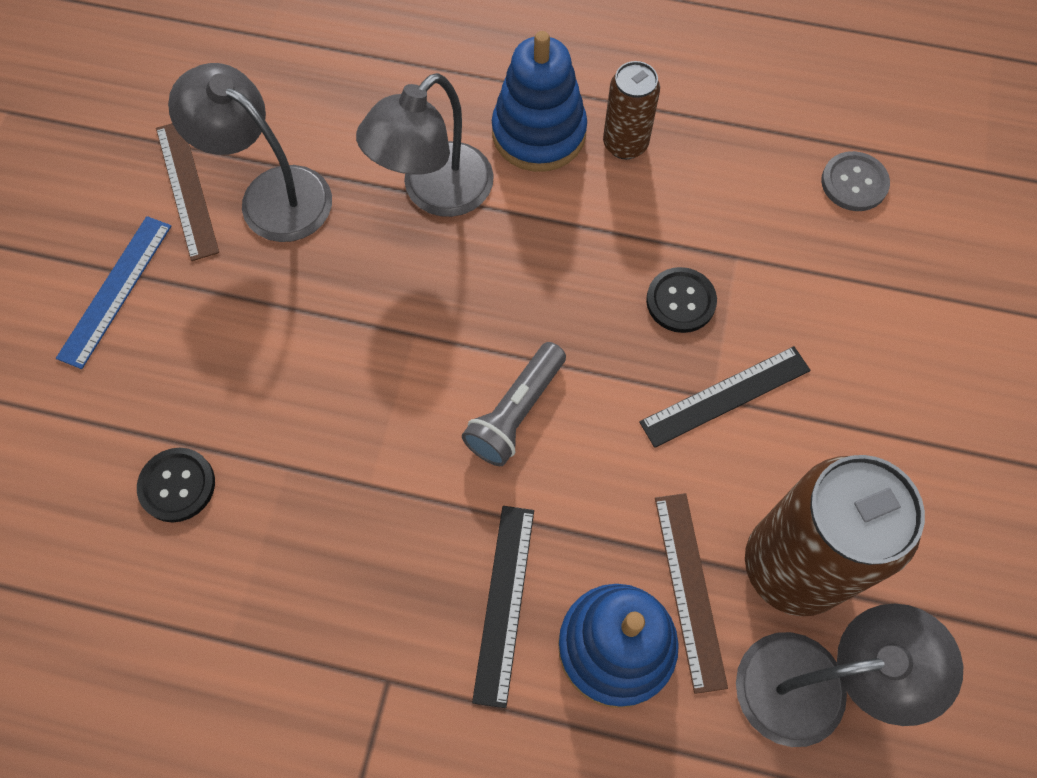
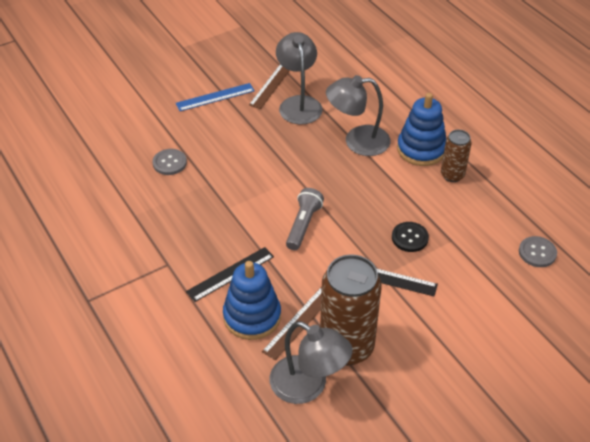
camera: 45 degrees right, 20 degrees down
black button [137,448,215,522] -> grey button [152,149,187,175]
grey flashlight [462,342,566,466] -> grey flashlight turned 120 degrees clockwise [286,188,324,250]

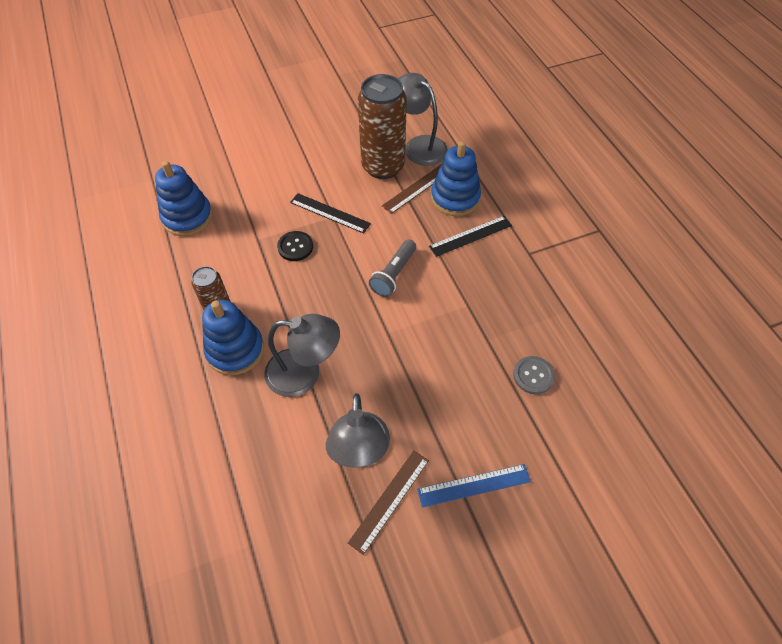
camera: 170 degrees left, 10 degrees up
grey button [519,236,557,267] -> blue stacking toy [155,161,213,236]

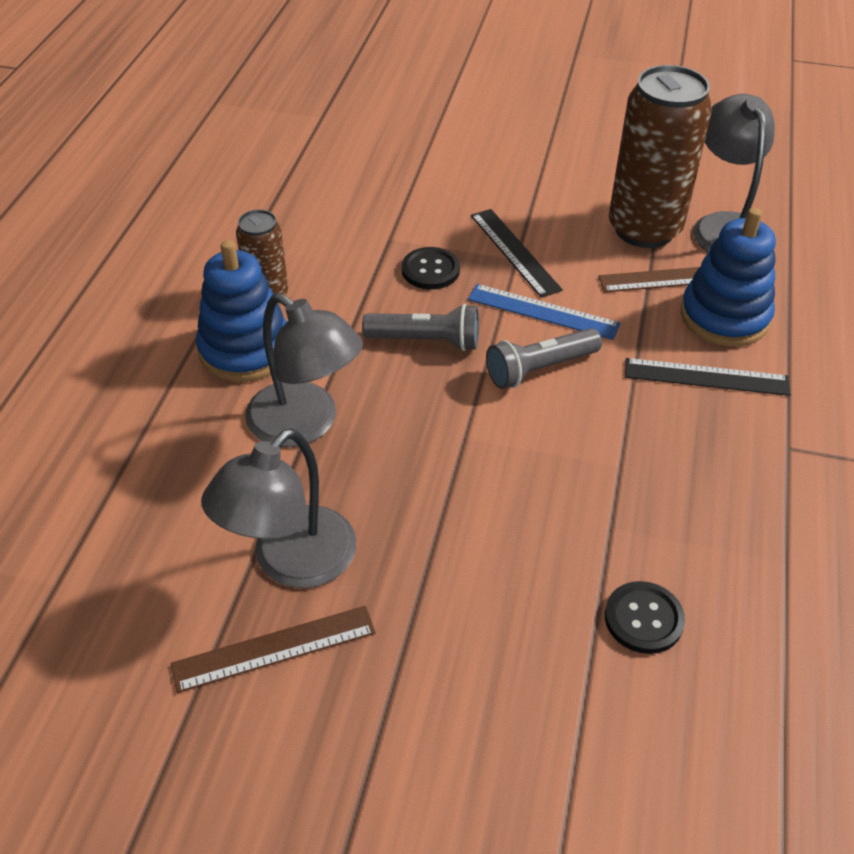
camera: 35 degrees right, 10 degrees down
blue stacking toy [155,161,213,236] -> none
blue ruler [417,464,531,508] -> blue ruler moved to [468,284,621,340]
grey button [513,356,555,394] -> black button [605,581,685,654]
none -> grey flashlight [362,304,479,351]

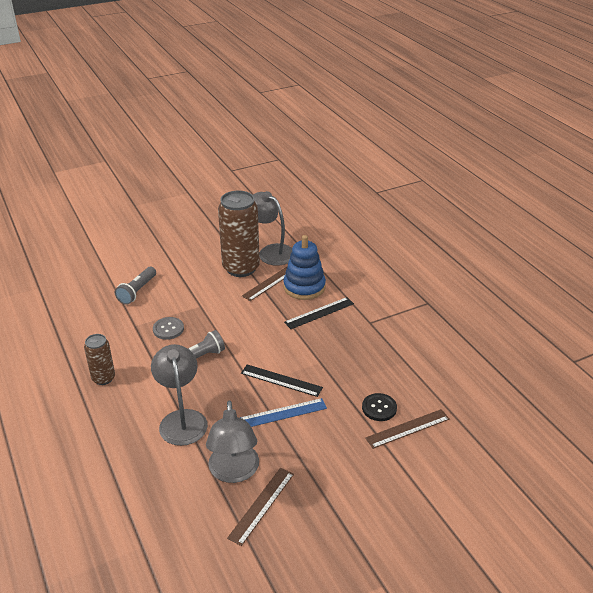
camera: 40 degrees left, 10 degrees down
blue stacking toy [196,240,286,382] -> none
grey lamp [245,293,363,447] -> grey lamp turned 105 degrees counterclockwise [151,344,208,446]
black button [402,247,460,289] -> grey button [153,317,184,340]
blue ruler [468,284,621,340] -> blue ruler moved to [240,398,327,427]
black ruler [471,209,563,298] -> black ruler moved to [241,364,323,397]
grey flashlight [486,328,602,389] -> grey flashlight moved to [115,267,156,305]
none -> brown ruler [365,409,450,449]

